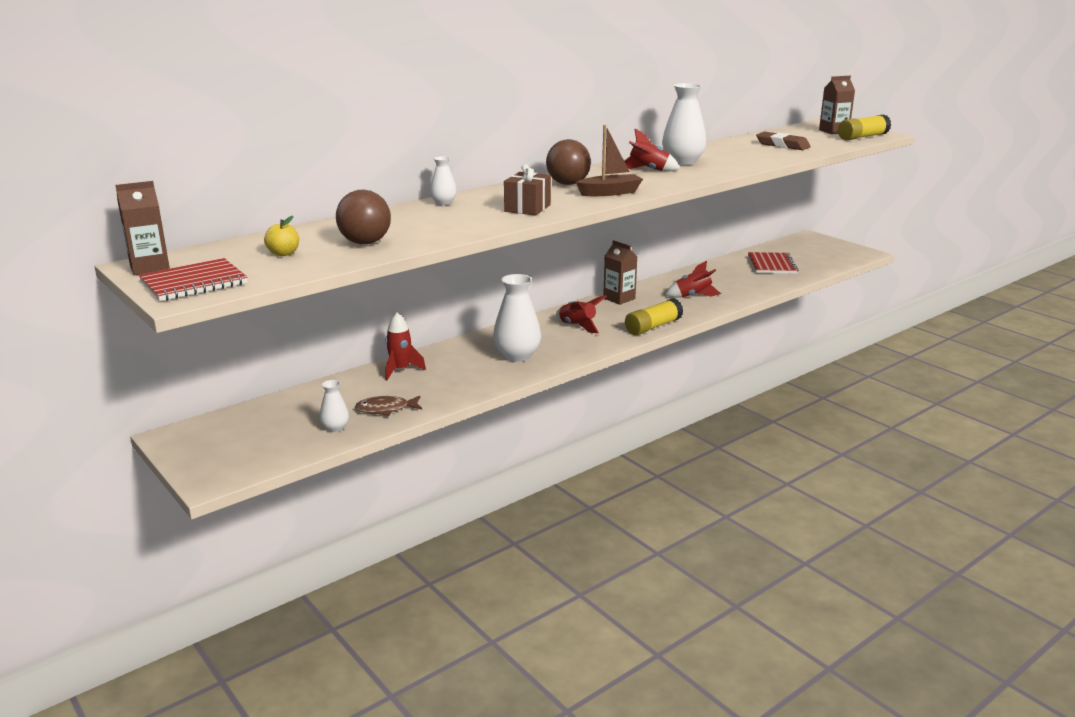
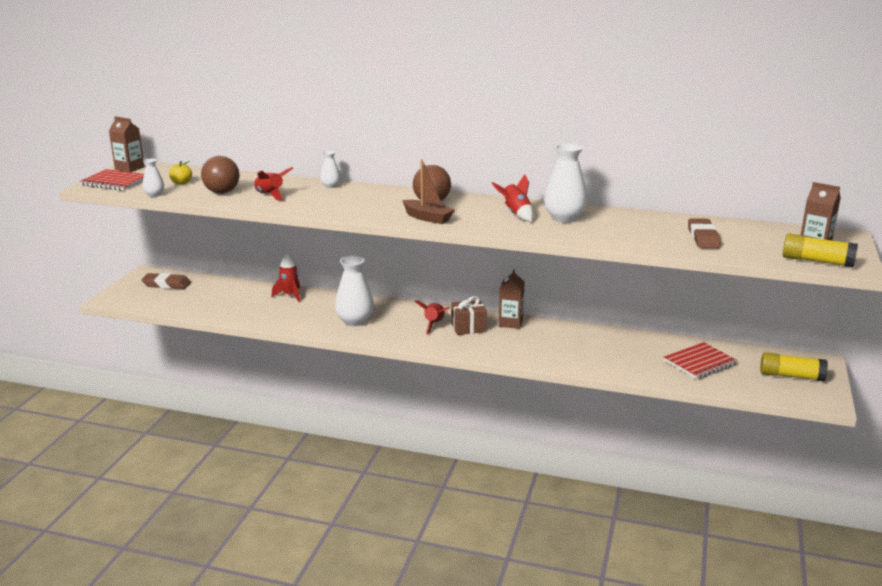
camera: 55 degrees right, 0 degrees up
white vase [320,380,349,432] -> white vase moved to [143,159,164,197]
brown fish [355,396,422,416] -> none
brown gift [504,164,551,216] -> brown gift moved to [451,296,487,335]
yellow glue stick [625,298,683,335] -> yellow glue stick moved to [760,352,828,381]
red rocket [665,261,721,298] -> red rocket moved to [254,167,293,200]
none -> brown eraser [141,273,191,289]

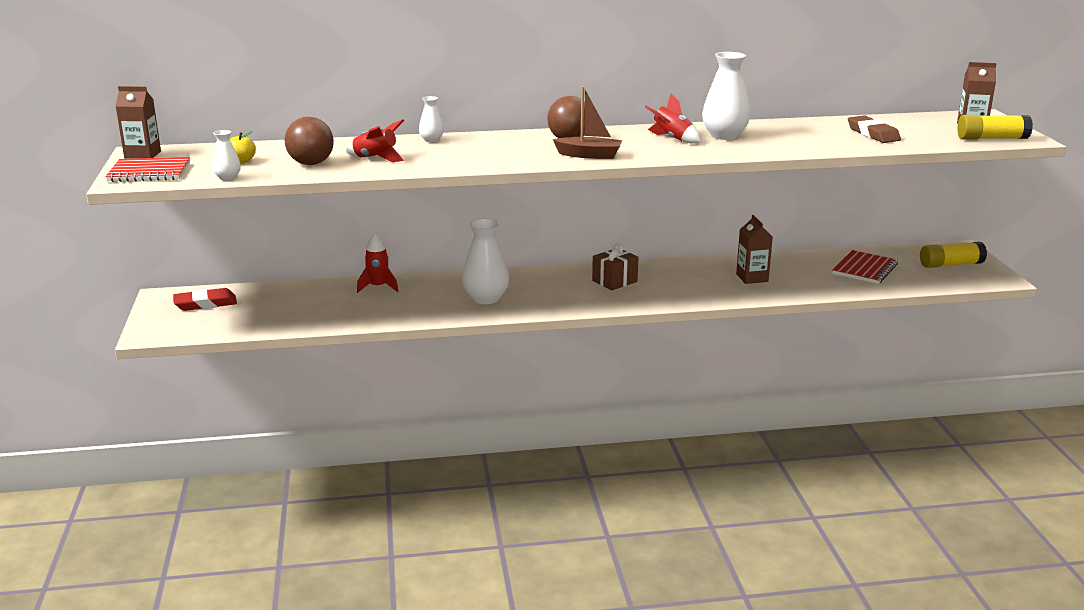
camera: 25 degrees left, 0 degrees up
brown eraser [141,273,191,289] -> red eraser [173,288,237,311]
red rocket [415,301,450,334] -> none
brown carton [499,269,525,329] -> brown carton moved to [736,215,773,284]

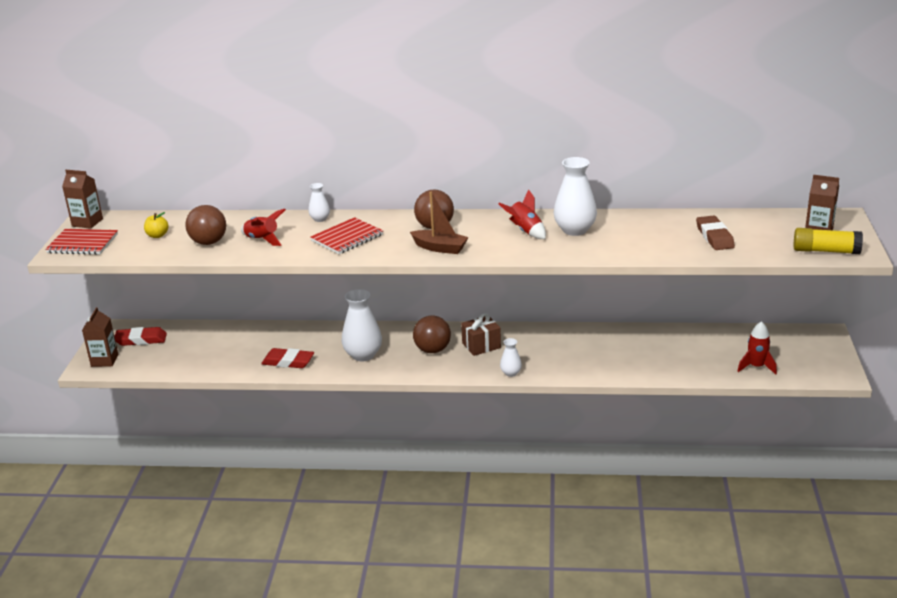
camera: 15 degrees right, 5 degrees up
white vase [212,130,241,181] -> white vase moved to [500,338,522,377]
red rocket [357,233,399,293] -> red rocket moved to [737,321,777,374]
brown carton [736,215,773,284] -> brown carton moved to [82,307,118,367]
red notebook [832,250,898,284] -> red notebook moved to [310,217,383,254]
yellow glue stick [920,242,987,268] -> none
none -> red eraser [261,348,314,368]
none -> brown ball [413,316,451,353]

